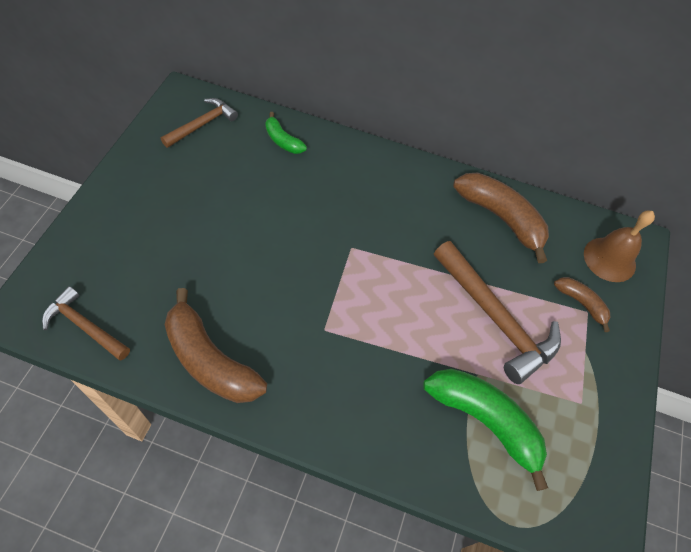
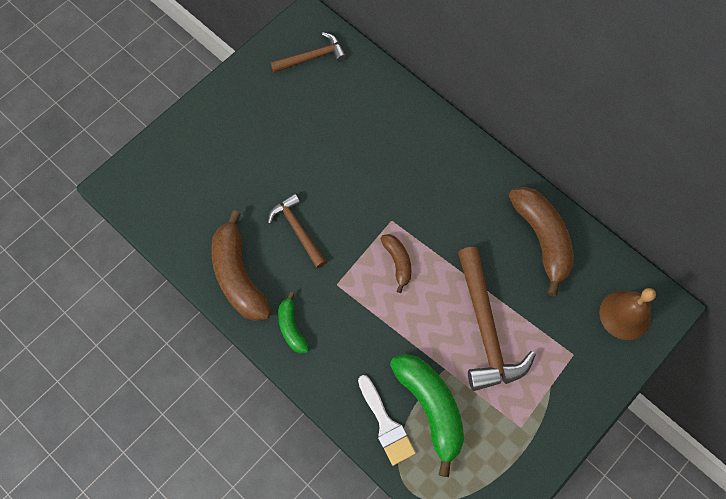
camera: 30 degrees right, 10 degrees up
brown hammer [42,286,130,360] -> brown hammer moved to [268,193,327,269]
green banana [265,112,307,154] -> green banana moved to [278,292,309,354]
brown banana [554,277,611,332] -> brown banana moved to [380,234,411,293]
none -> white brush [358,375,416,466]

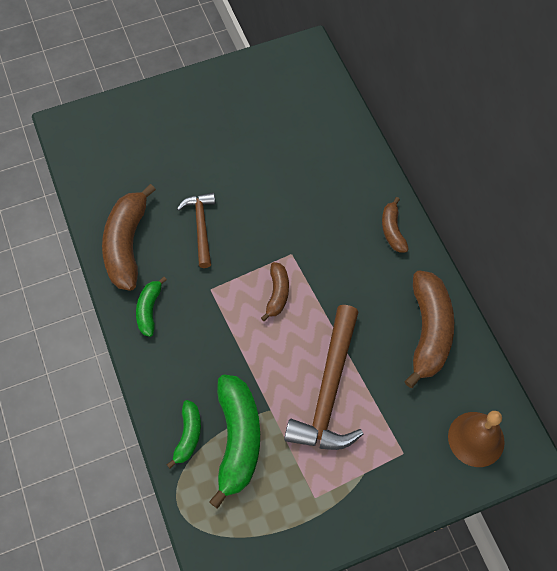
camera: 25 degrees right, 5 degrees down
brown hammer [271,33,347,73] -> none
white brush [358,375,416,466] -> green banana [167,400,201,469]
none -> brown banana [382,197,409,253]

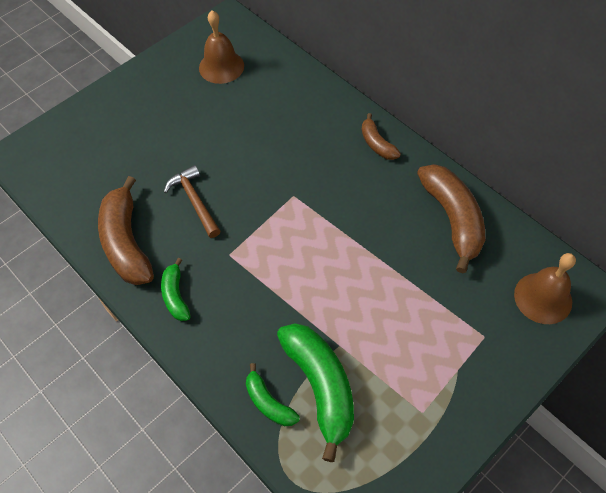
camera: 20 degrees left, 5 degrees down
green banana [167,400,201,469] -> green banana turned 150 degrees clockwise [246,363,300,426]
brown banana [261,262,289,321] -> none
brown hammer [284,305,363,450] -> none
none -> brown bell [199,10,244,84]

